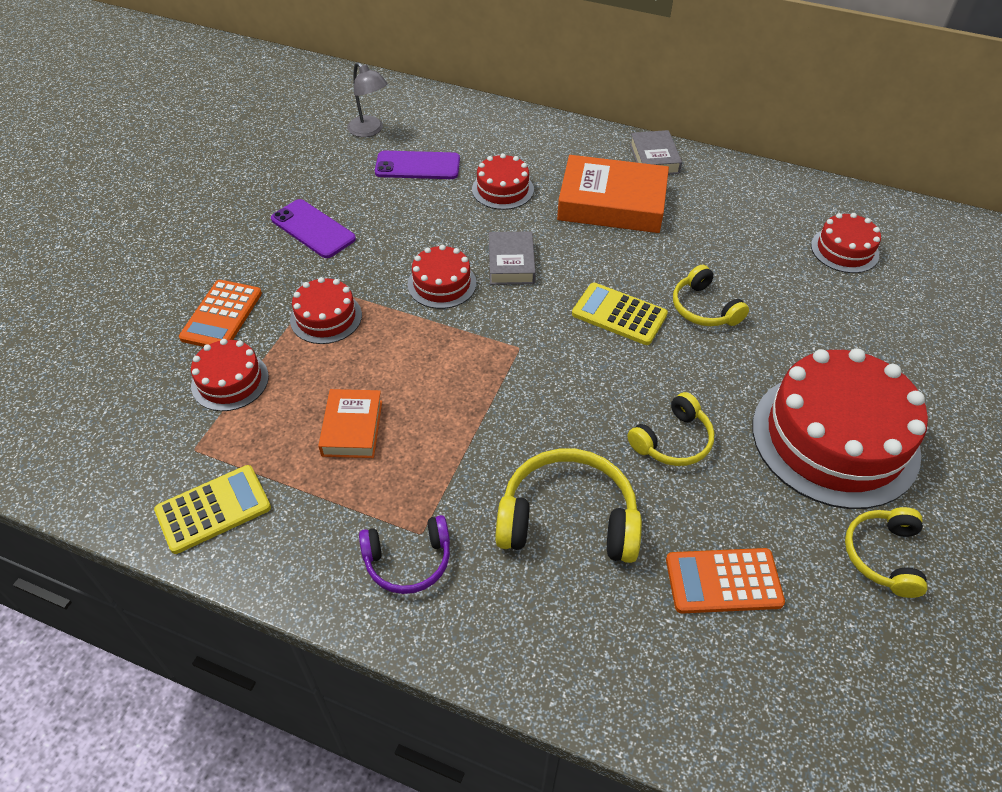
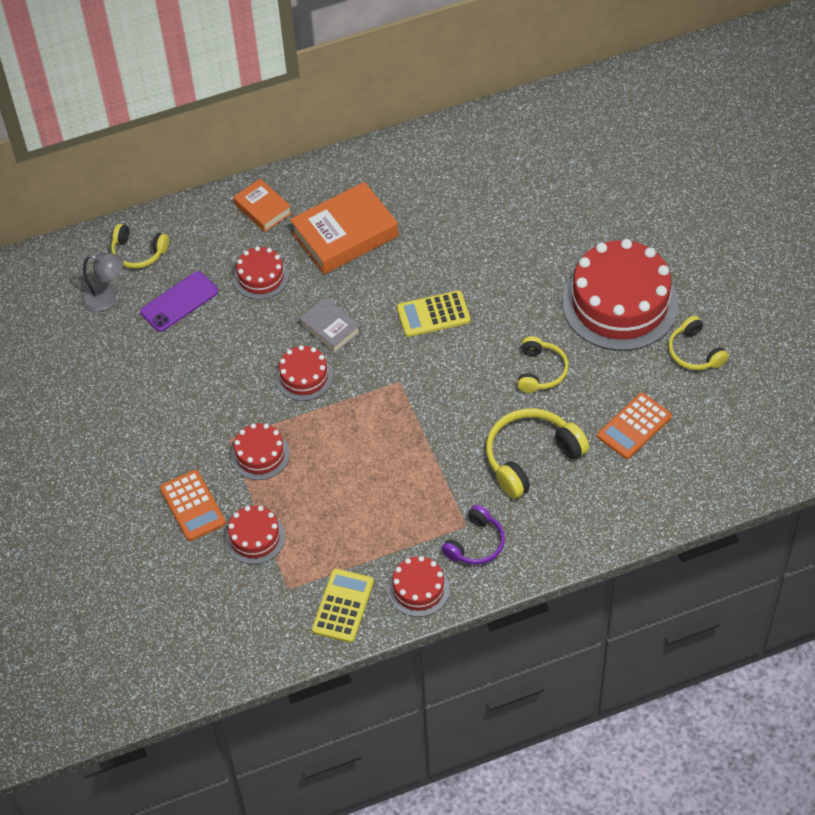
camera: 40 degrees left, 5 degrees up
purple phone [271,199,356,258] -> none
orange book [318,389,382,458] -> orange book moved to [233,179,292,232]
grey book [630,130,682,175] -> none
yellow headphones [673,265,749,326] -> yellow headphones moved to [111,224,169,269]
red cake [811,213,881,273] -> red cake moved to [388,556,450,617]

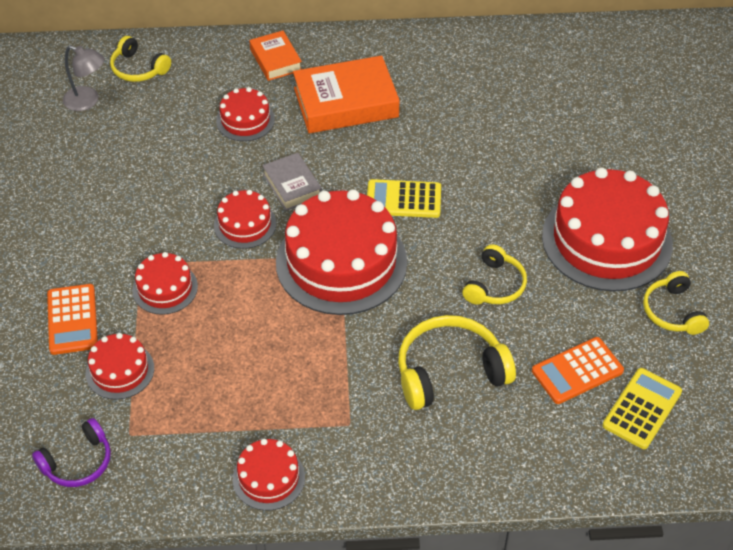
camera: 15 degrees right, 5 degrees down
purple phone [140,271,218,332] -> none
yellow calculator [312,569,374,643] -> yellow calculator moved to [603,368,682,449]
purple headphones [441,505,505,565] -> purple headphones moved to [32,418,111,487]
none -> red cake [276,189,407,315]

